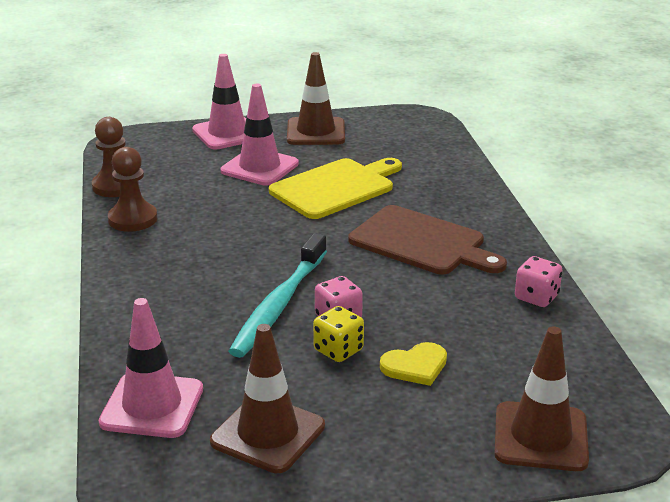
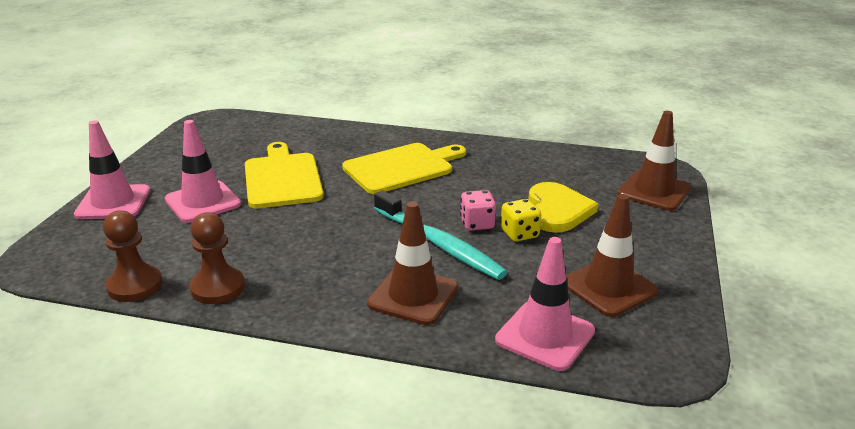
camera: 65 degrees left, 0 degrees up
brown traffic cone [287,52,345,145] -> brown traffic cone moved to [367,201,459,325]
brown cutting board [348,205,507,274] -> yellow cutting board [342,143,466,194]
yellow heart [380,342,447,386] -> yellow heart [528,182,598,233], size x1.56
pink dice [515,256,562,307] -> none

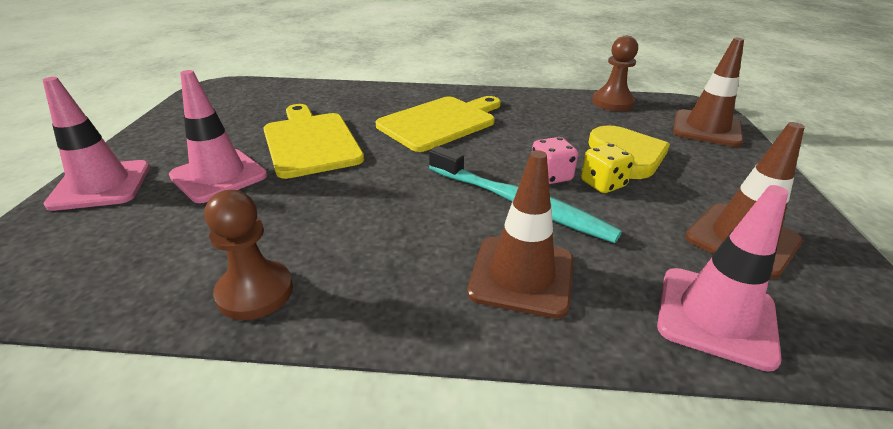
camera: 10 degrees left, 5 degrees up
brown pawn [103,211,162,302] -> brown pawn moved to [592,36,638,111]

